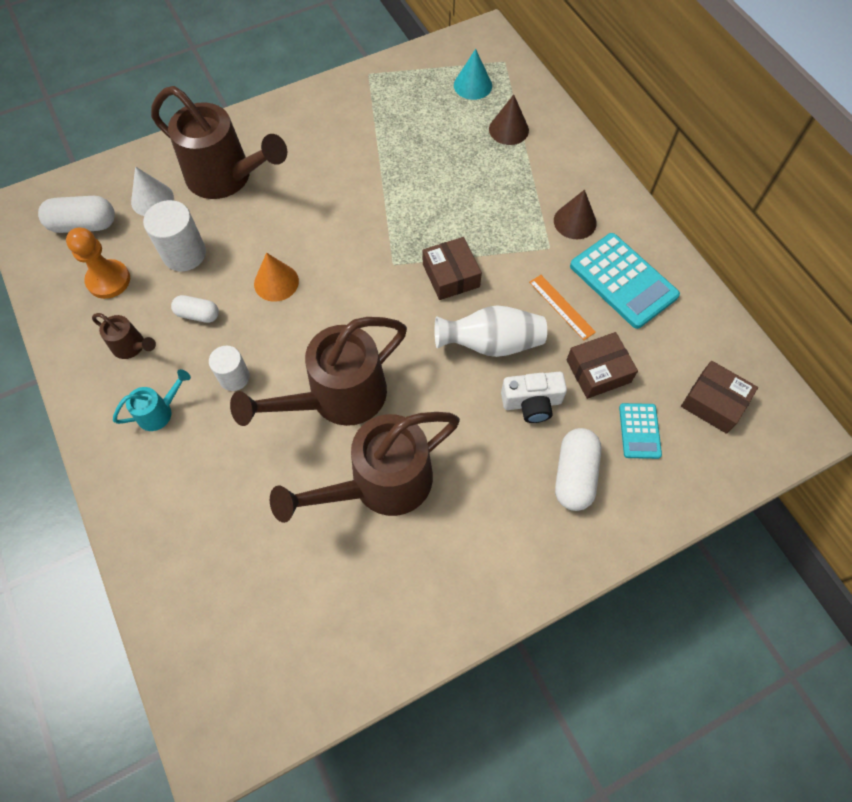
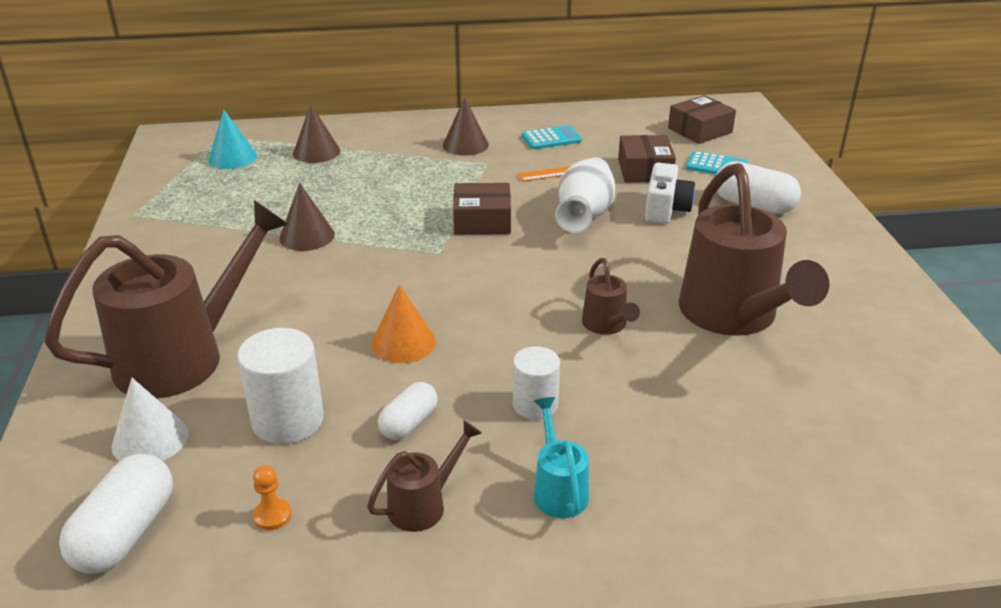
camera: 70 degrees left, 30 degrees down
orange pawn [66,228,130,299] -> orange pawn [253,465,292,530], size x0.49
brown watering can [230,317,407,426] -> brown watering can [582,258,640,335], size x0.45
turquoise calculator [570,233,680,329] -> turquoise calculator [522,125,582,149], size x0.54
none -> brown cone [279,183,335,251]

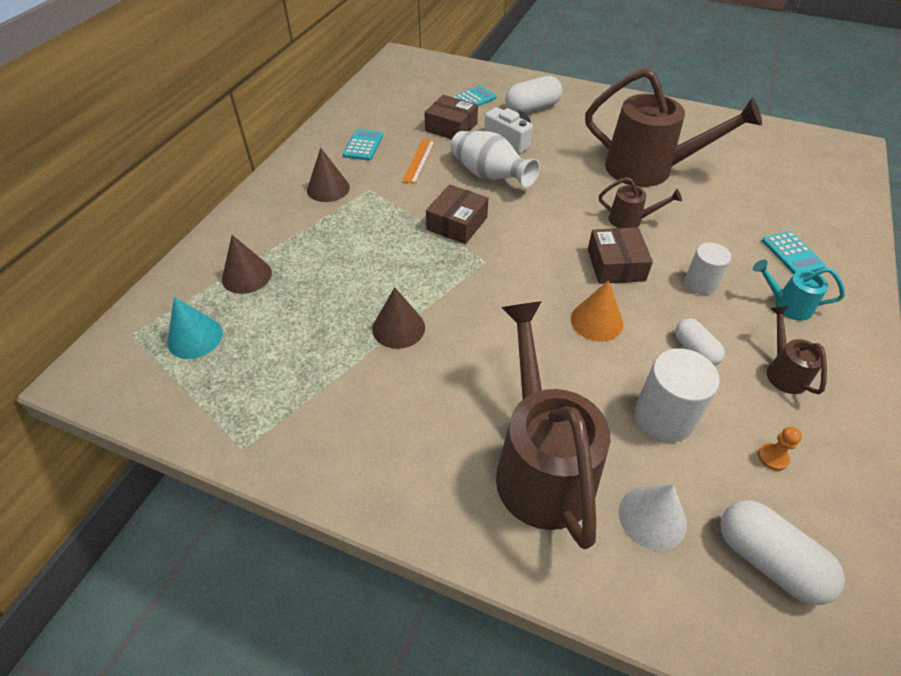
camera: 60 degrees left, 15 degrees up
brown box [668,95,736,144] -> brown box moved to [588,227,653,284]
none -> turquoise calculator [762,231,826,274]

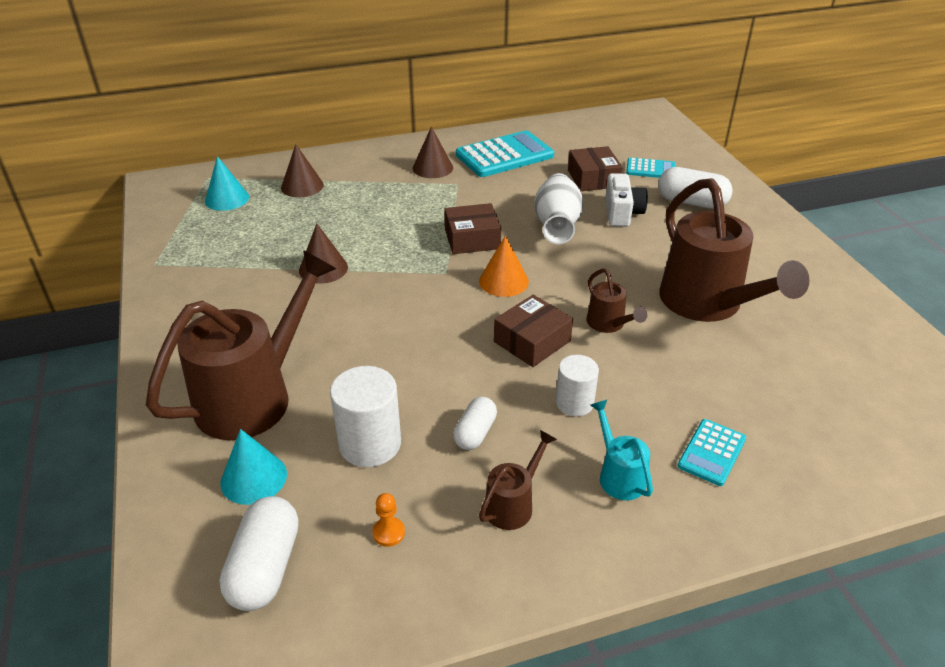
camera: 50 degrees right, 10 degrees down
turquoise calculator [343,129,383,161] -> turquoise calculator [456,130,554,177], size x1.86
orange ruler [402,139,435,184] -> none
orange cone [571,280,623,342] -> orange cone moved to [479,235,529,297]
white cone [619,484,687,551] -> turquoise cone [220,429,287,505]

